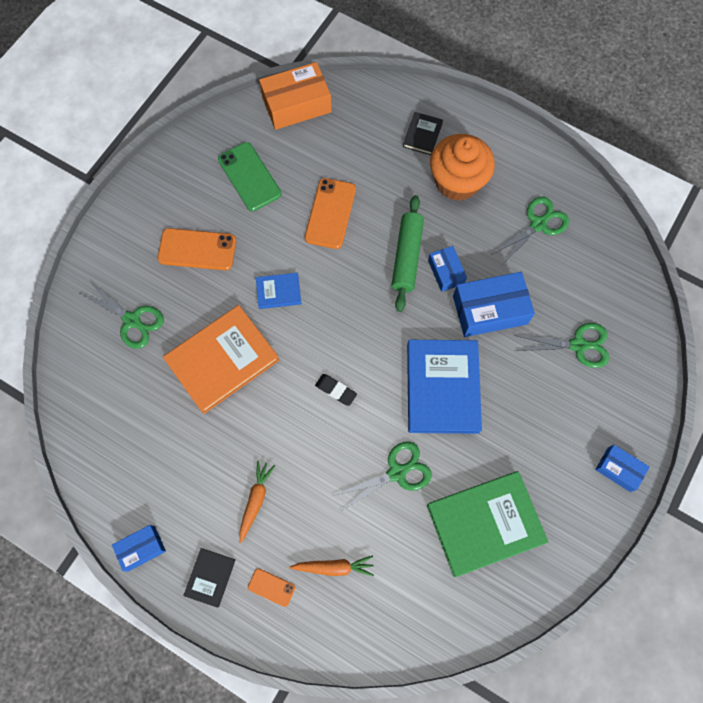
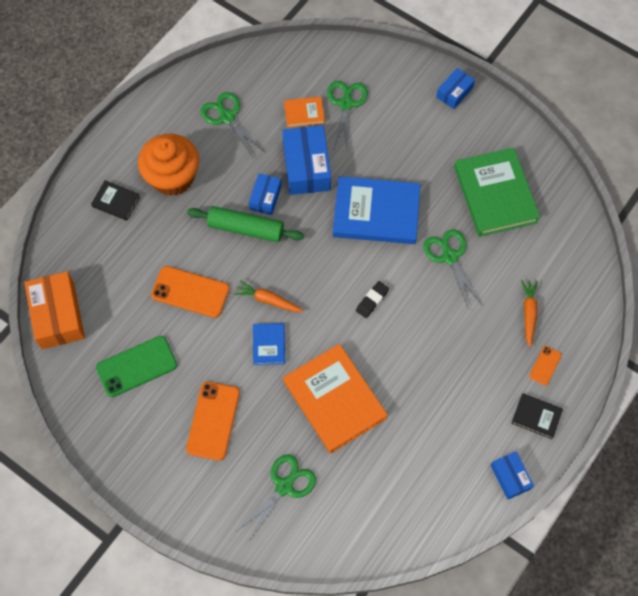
camera: 85 degrees left, 5 degrees down
orange carrot [239,460,275,543] -> orange carrot moved to [234,280,304,312]
blue box [428,246,467,292] -> blue box turned 60 degrees counterclockwise [249,173,282,215]
none -> orange book [284,96,325,128]

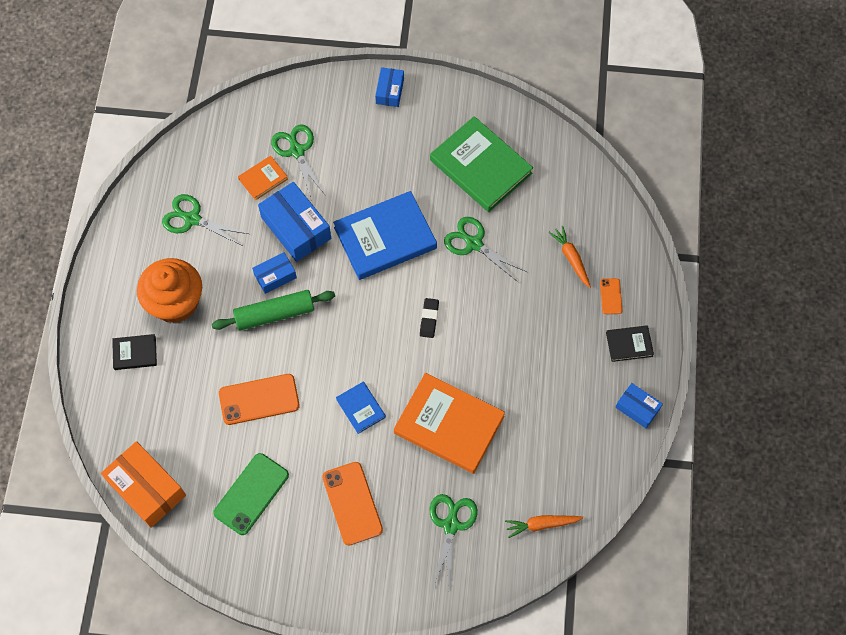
camera: 30 degrees left, 0 degrees up
orange carrot [234,280,304,312] -> orange carrot moved to [505,515,583,538]
blue box [249,173,282,215] -> blue box turned 75 degrees clockwise [252,252,297,294]

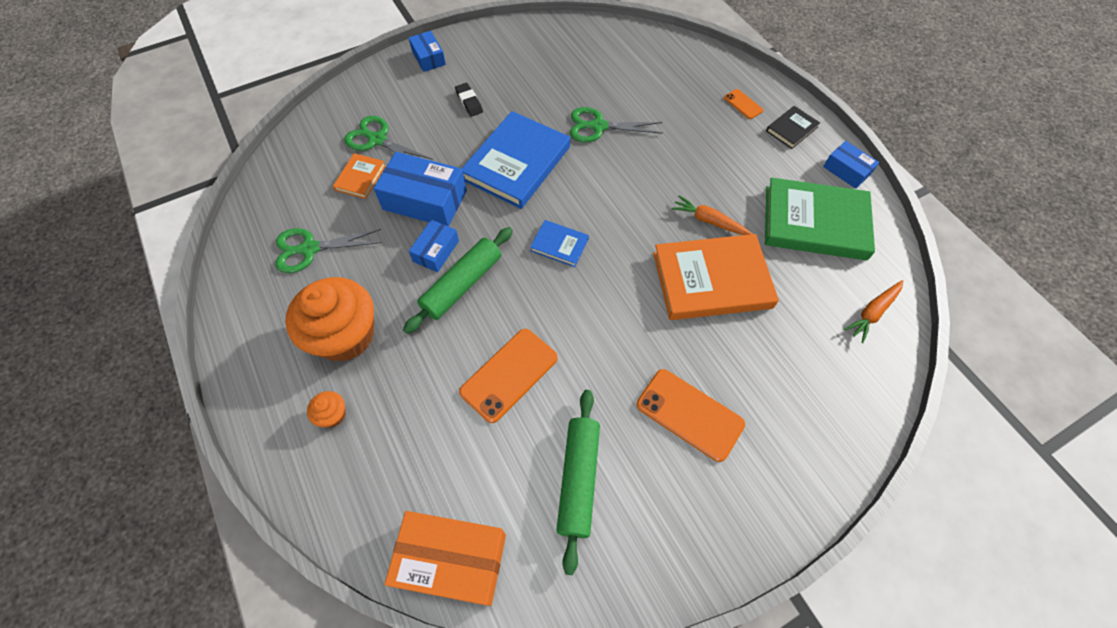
camera: 35 degrees left, 5 degrees down
black book [112,334,157,370] -> orange cupcake [307,391,346,428]
green phone [213,453,289,535] -> green rolling pin [556,390,600,575]
blue book [336,381,386,434] -> blue book moved to [530,220,589,267]
black eraser [420,298,439,338] -> black eraser moved to [455,83,483,117]
green book [430,116,533,212] -> green book moved to [765,178,875,261]
green scissors [430,494,478,587] -> none
orange carrot [548,226,591,288] -> orange carrot moved to [671,195,753,235]
blue box [615,383,663,428] -> blue box turned 45 degrees clockwise [823,141,879,189]

